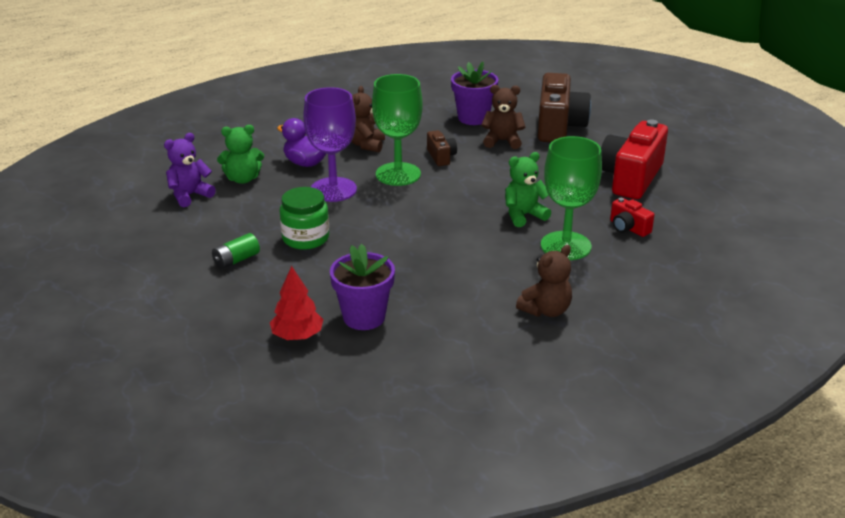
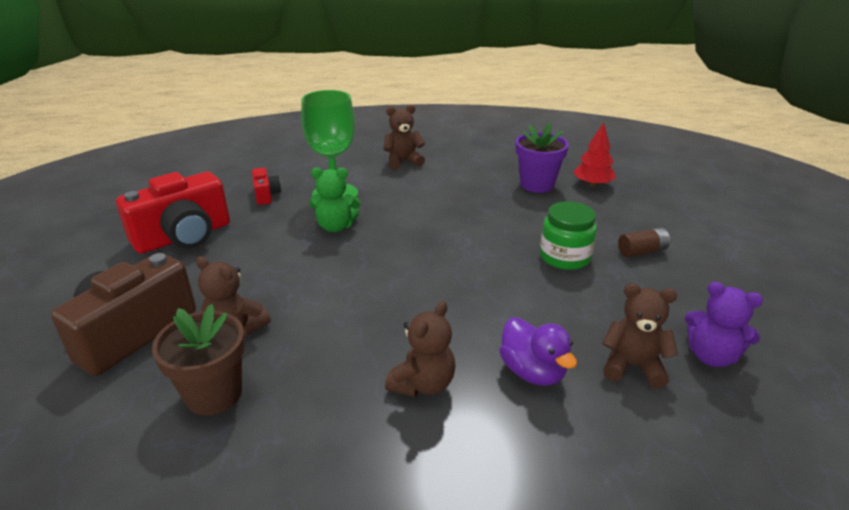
camera: 155 degrees left, 0 degrees up
purple teddy bear [164,133,216,207] -> purple teddy bear turned 45 degrees clockwise [685,282,763,367]
green battery [212,233,260,269] -> brown battery [618,228,670,257]
green teddy bear [217,125,264,184] -> brown teddy bear [602,283,678,388]
purple goblet [303,87,357,202] -> none
green goblet [372,74,423,186] -> none
brown camera [427,130,457,166] -> none
purple flower pot [451,62,499,125] -> brown flower pot [152,304,245,415]

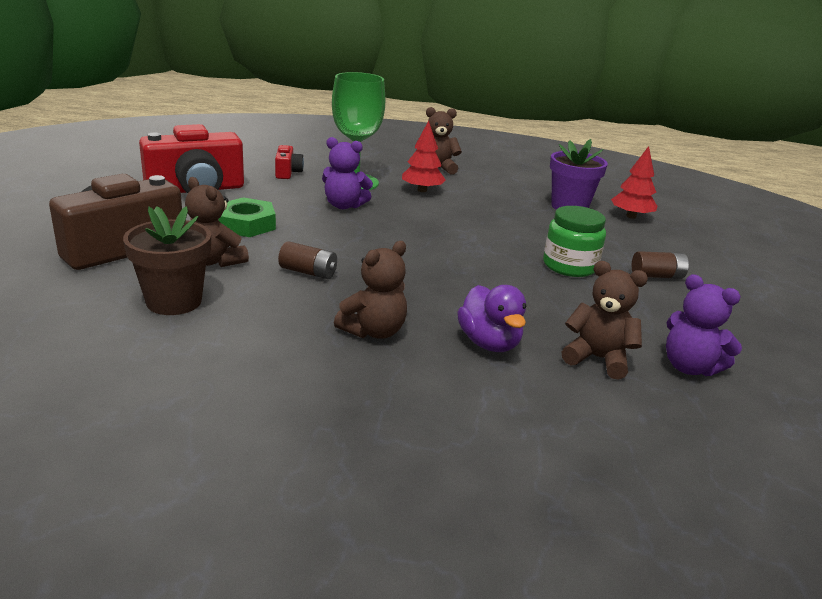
camera: 10 degrees right, 5 degrees down
green teddy bear [309,168,361,232] -> purple teddy bear [322,137,373,209]
none -> green nut [218,197,276,237]
none -> brown battery [278,241,337,279]
none -> red tree [402,121,446,192]

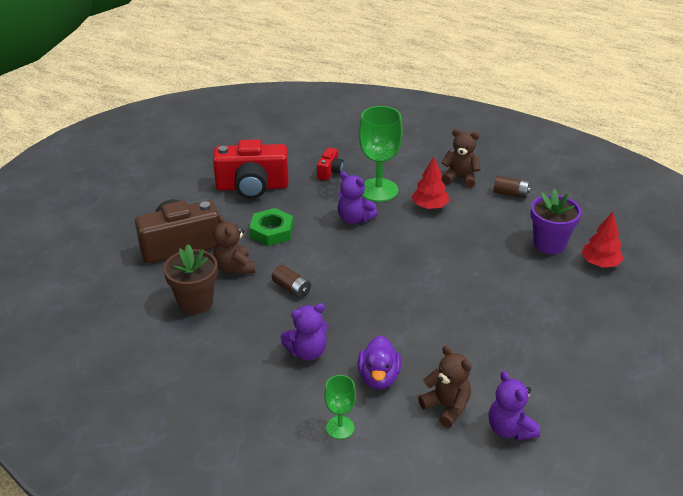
camera: 25 degrees right, 10 degrees up
brown teddy bear [334,241,407,339] -> purple teddy bear [280,303,328,361]
green jar [543,206,606,277] -> none
brown battery [632,251,689,279] -> brown battery moved to [494,176,531,198]
none -> green goblet [324,375,356,439]

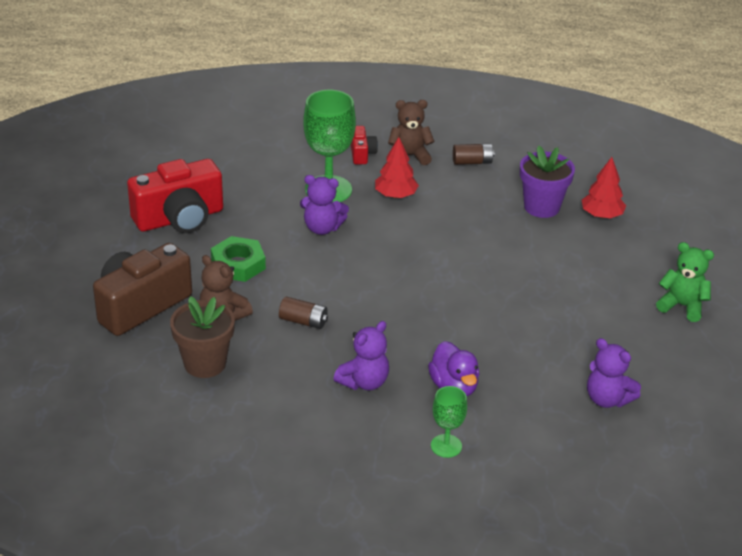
camera: 25 degrees left, 0 degrees up
red camera [317,148,344,180] -> red camera moved to [351,126,378,165]
brown teddy bear [418,346,472,428] -> none
none -> green teddy bear [656,242,714,322]

